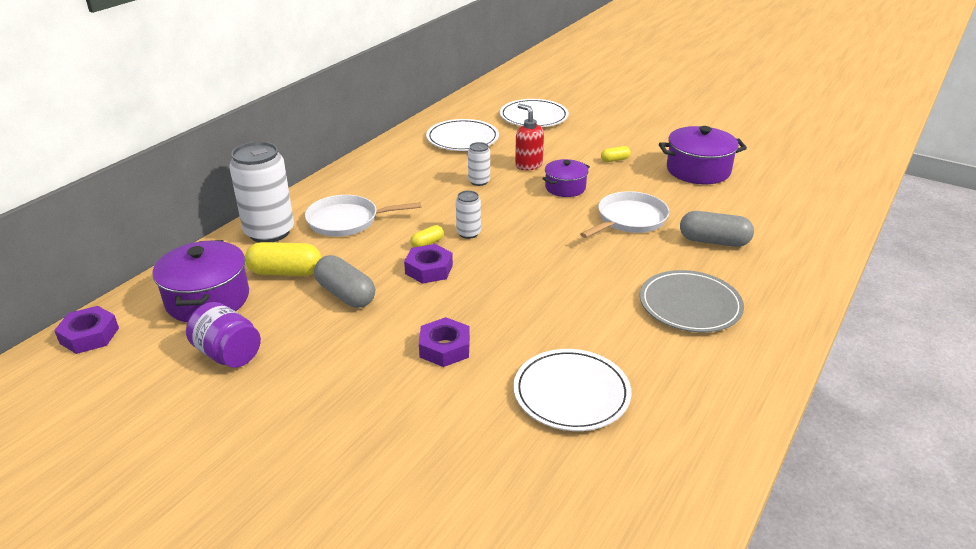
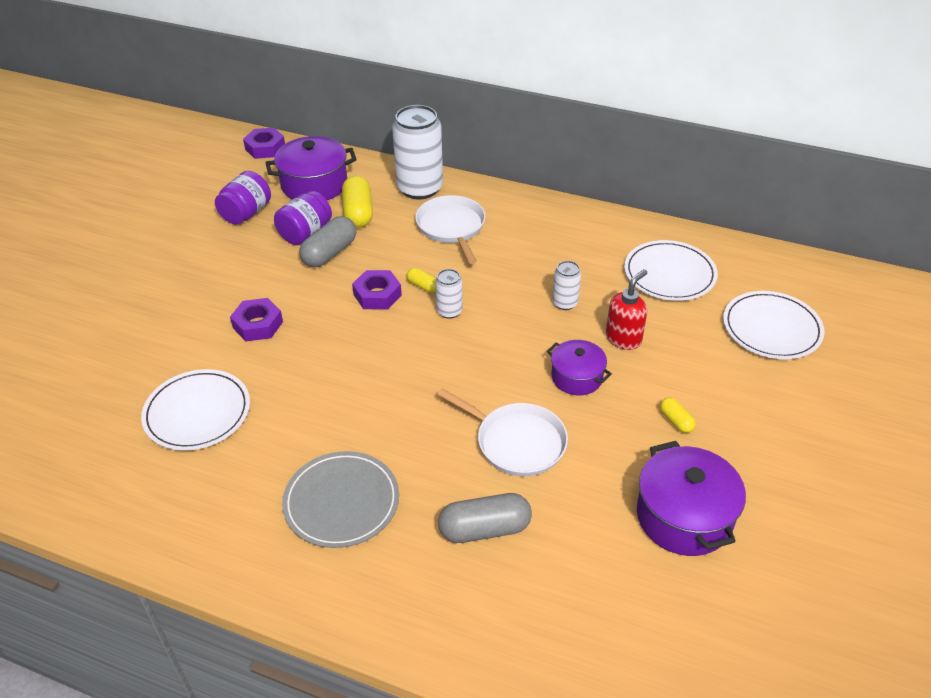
camera: 80 degrees right, 10 degrees up
grey capsule [680,211,754,247] -> grey capsule turned 75 degrees clockwise [438,493,532,543]
none -> purple jar [274,191,332,245]

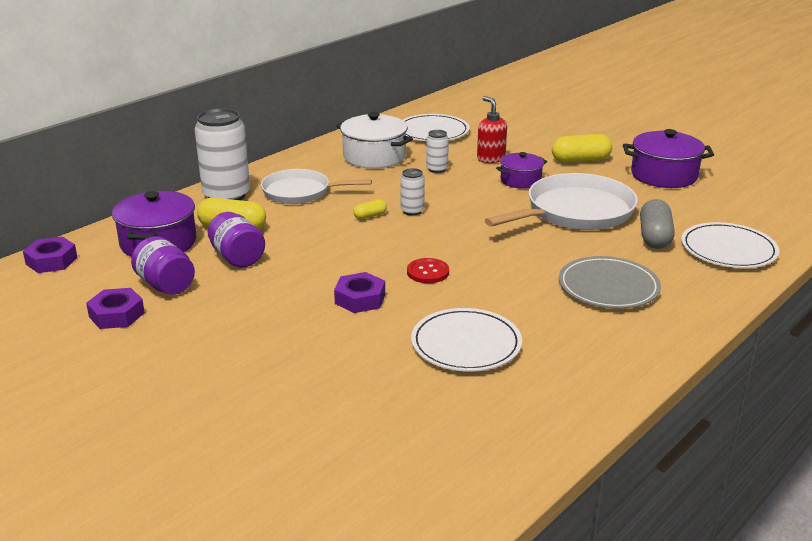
camera: 70 degrees left, 15 degrees down
grey capsule [299,216,356,267] -> none
purple nut [352,270,402,310] -> purple nut moved to [86,288,145,329]
white pan [437,388,568,476] -> white pan [485,173,638,230], size x1.52
yellow capsule [660,397,696,433] -> yellow capsule [552,134,612,163], size x1.91
white plate [723,291,825,359] -> white plate moved to [681,222,780,268]
none -> white pot [336,112,413,168]
none -> red button [407,258,449,283]

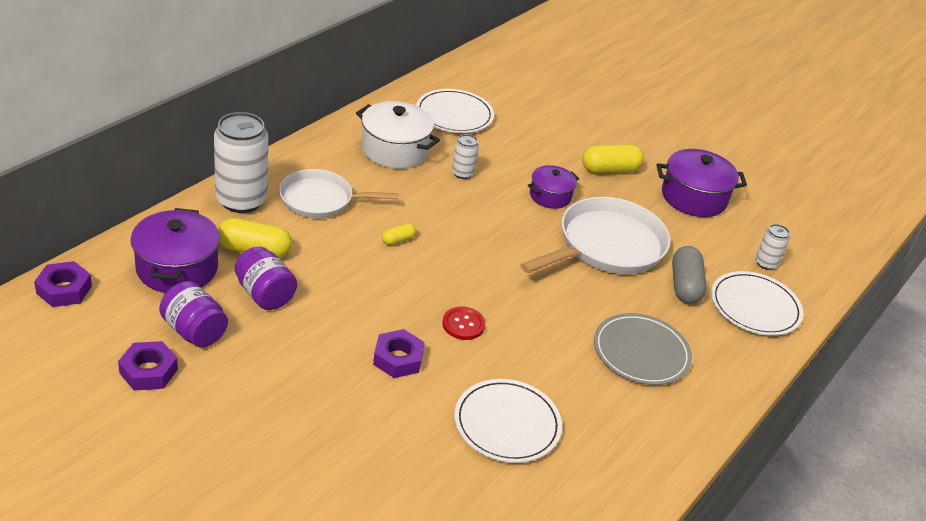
camera: 10 degrees left, 10 degrees up
white can [400,168,425,215] -> white can moved to [755,224,790,270]
red soap dispenser [477,96,507,163] -> none

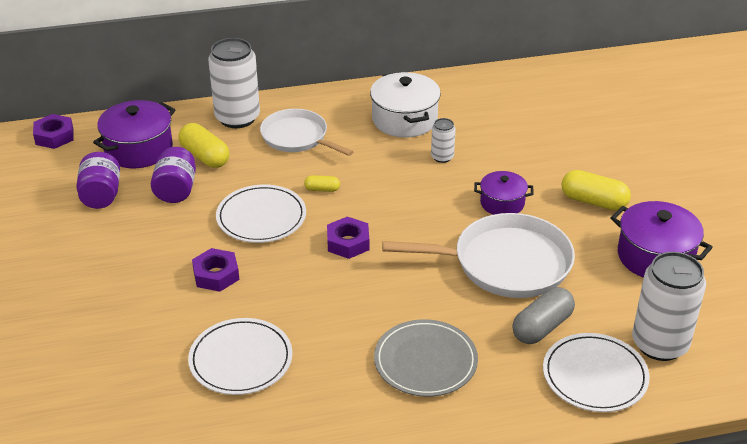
camera: 45 degrees right, 0 degrees up
purple nut [118,341,178,391] -> purple nut moved to [327,217,369,259]
white plate [416,89,494,133] -> white plate moved to [216,184,306,243]
red button [442,307,486,340] -> none
white can [755,224,790,270] -> white can [632,252,706,361], size x2.06

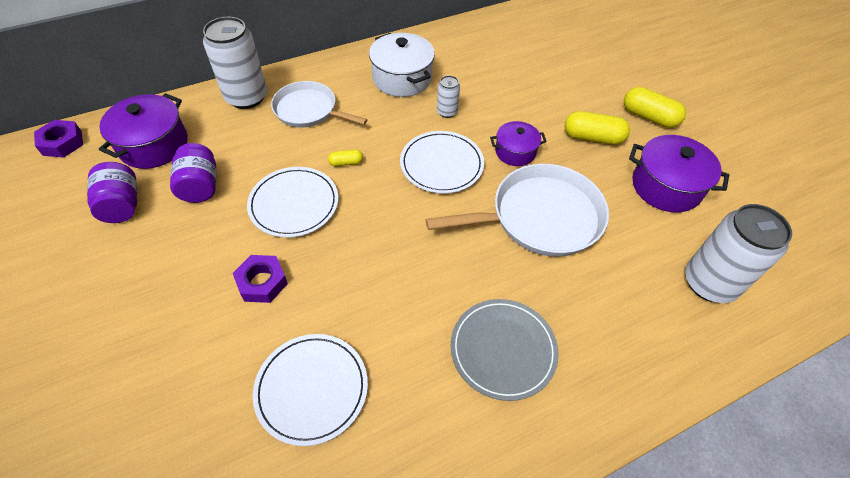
camera: 15 degrees left, 15 degrees up
yellow capsule [178,123,230,168] -> yellow capsule moved to [624,87,686,128]
purple nut [327,217,369,259] -> none
grey capsule [512,287,575,344] -> none
white plate [543,333,650,412] -> white plate moved to [400,131,484,194]

